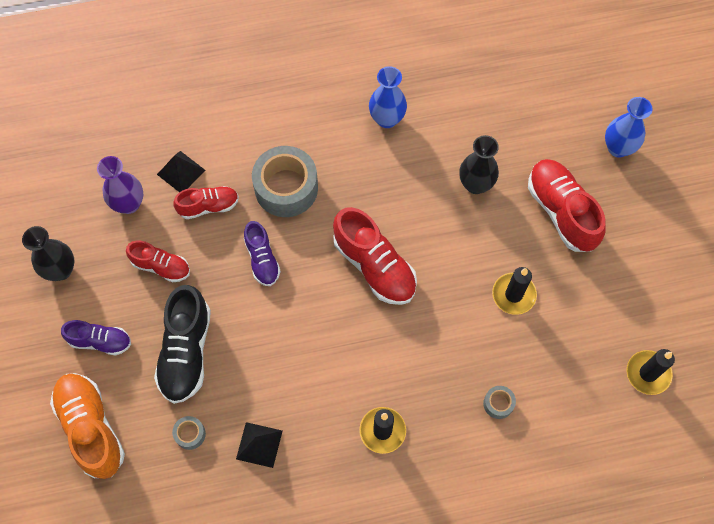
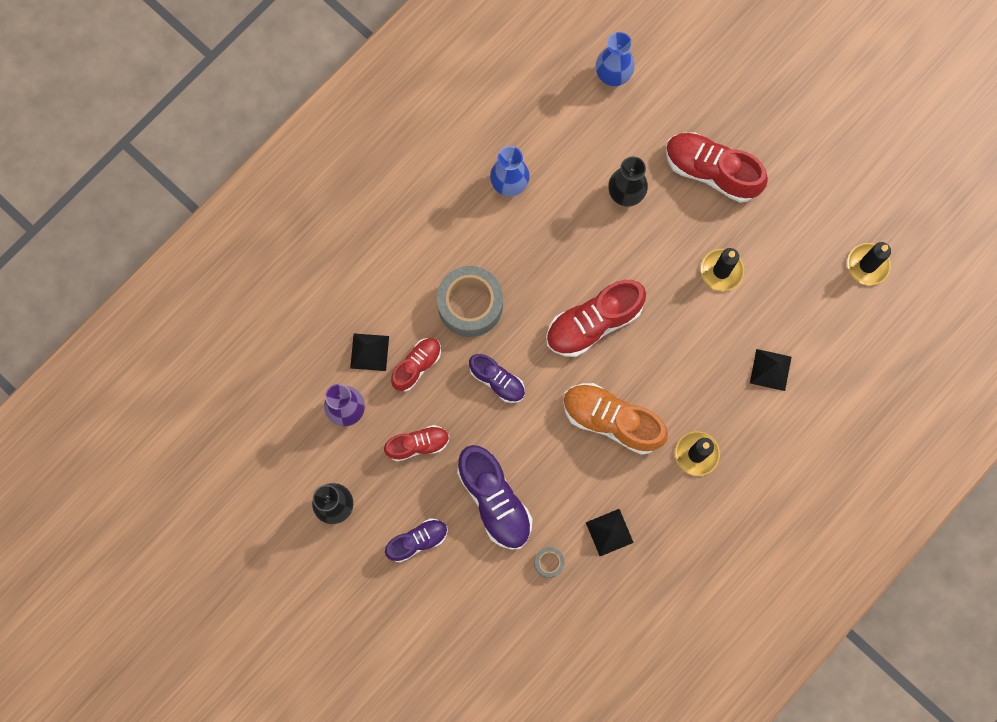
camera: 35 degrees left, 10 degrees up
orange shoe [50,373,125,479] -> orange shoe moved to [563,383,668,455]
black shoe [154,285,211,404] -> purple shoe [457,445,532,550]
red shoe [333,207,417,305] -> red shoe turned 135 degrees clockwise [546,280,646,357]
grey tape [483,386,516,419] -> black pyramid [750,349,791,391]
blue vase [605,97,652,158] -> blue vase moved to [596,32,635,87]

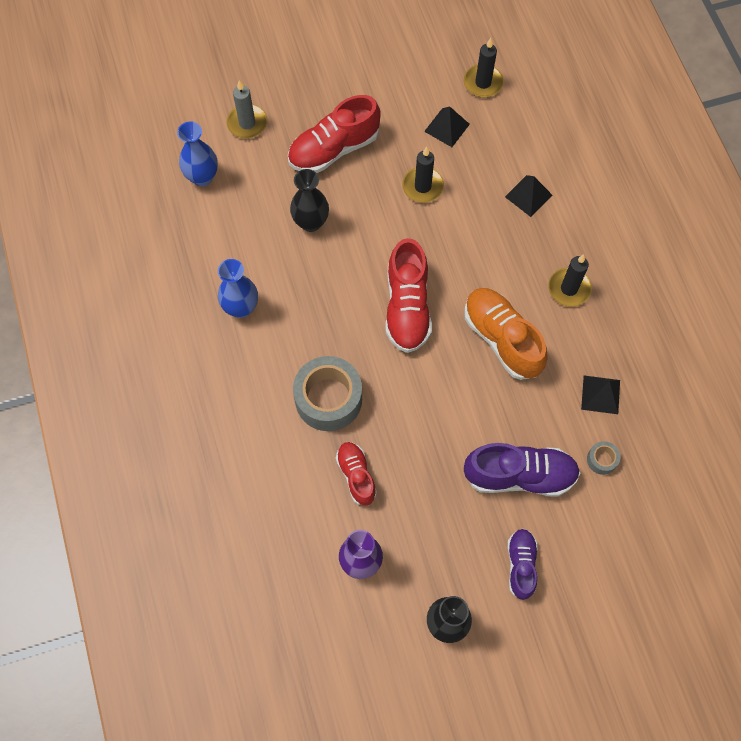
camera: 60 degrees left, 10 degrees down
black pyramid [350,333,389,371] -> black pyramid moved to [424,106,470,147]
red shoe [384,425,450,462] -> none
purple shoe [469,354,525,403] -> none
orange shoe [563,383,668,455] -> orange shoe turned 90 degrees clockwise [464,288,548,380]
none -> grey candle [227,81,267,138]

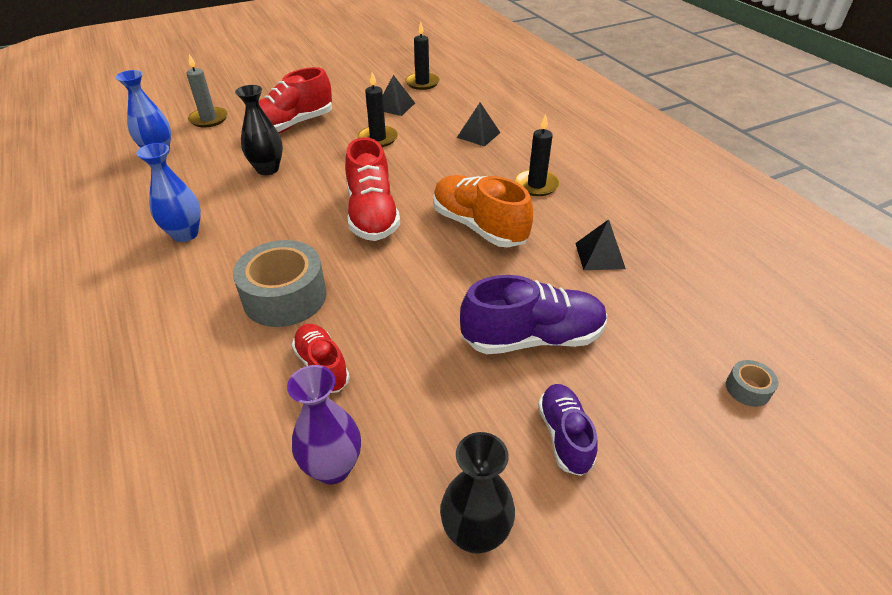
camera: 10 degrees left, 25 degrees down
grey tape [587,441,620,475] -> grey tape moved to [726,360,778,407]

